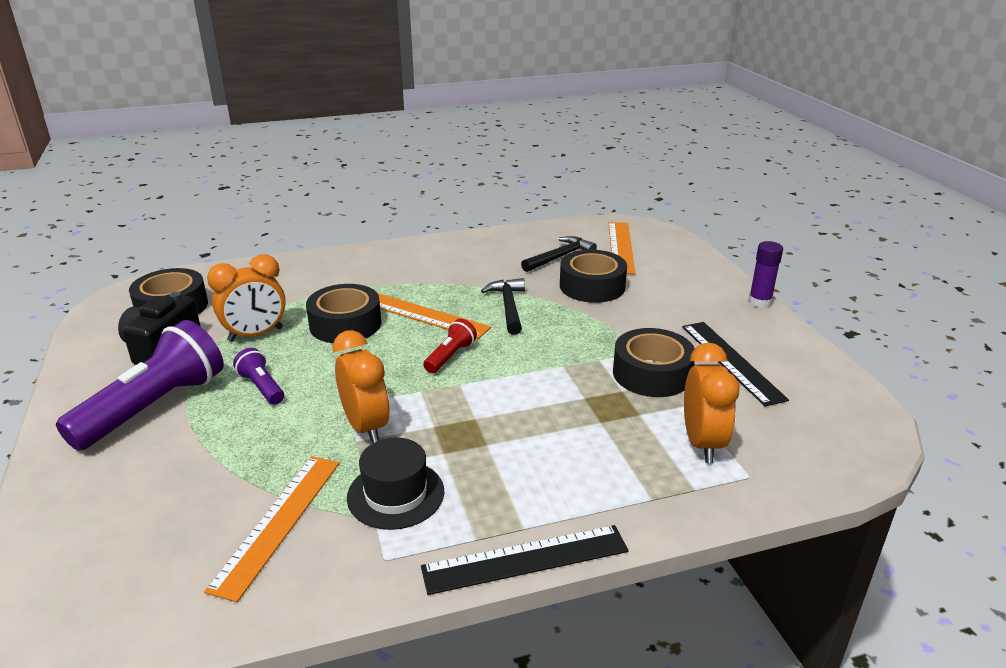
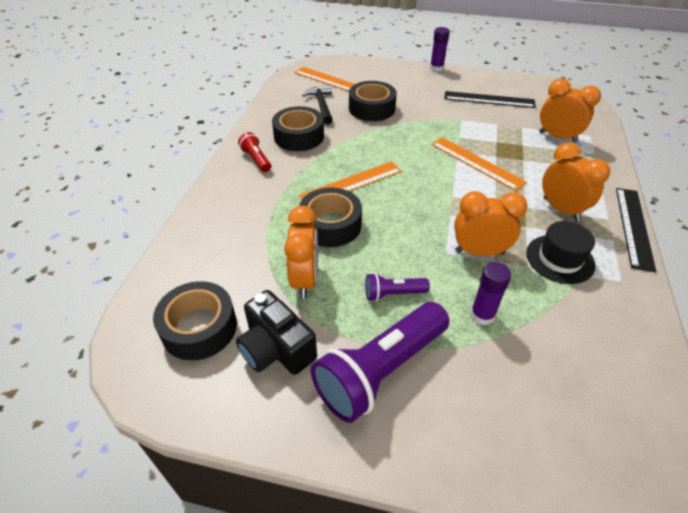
camera: 60 degrees left, 15 degrees up
purple flashlight [56,320,224,451] -> purple flashlight turned 105 degrees counterclockwise [311,302,449,423]
orange ruler [204,456,339,602] -> orange ruler moved to [431,137,527,191]
red flashlight [423,319,477,373] -> red flashlight moved to [238,132,271,172]
black hammer [481,278,525,335] -> none
black tape [613,328,695,397] -> black tape moved to [272,106,324,151]
none -> purple glue stick [470,262,511,325]
none -> orange clock [542,142,610,222]

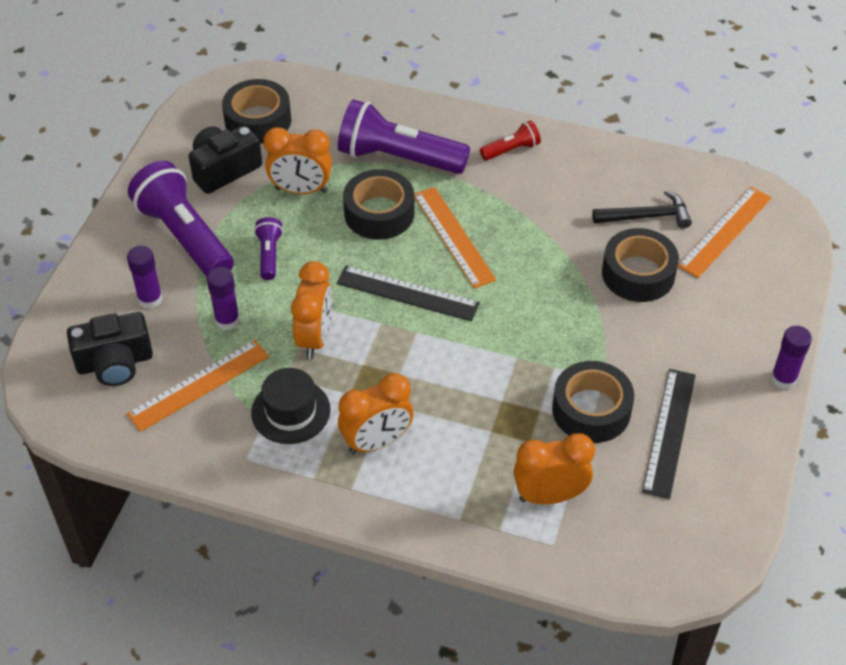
camera: 95 degrees right, 5 degrees up
black tape [272,106,324,151] -> black tape moved to [552,361,634,443]
orange ruler [431,137,527,191] -> orange ruler moved to [127,340,269,432]
orange clock [539,79,601,142] -> orange clock turned 135 degrees counterclockwise [514,433,595,504]
black ruler [616,188,656,272] -> black ruler moved to [337,265,480,321]
none -> black camera [67,312,153,386]
none -> purple glue stick [127,246,163,309]
none -> purple flashlight [338,100,470,174]

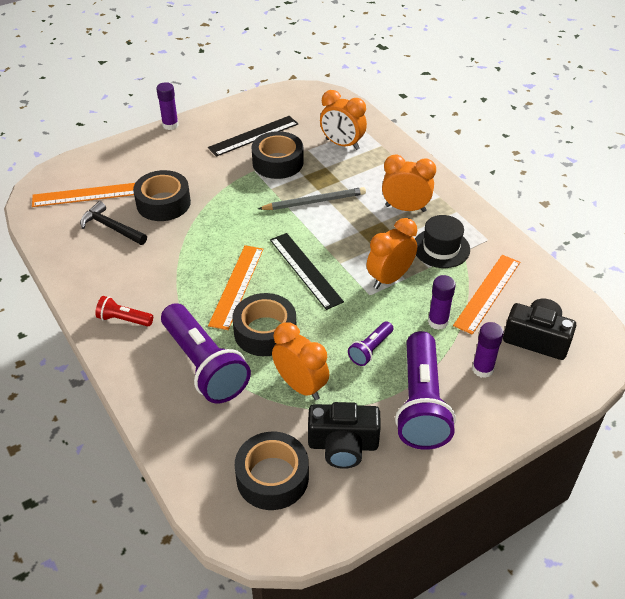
camera: 140 degrees left, 5 degrees down
orange ruler [127,340,269,432] -> orange ruler turned 60 degrees counterclockwise [453,255,520,334]
none -> grey pencil [258,187,366,210]

